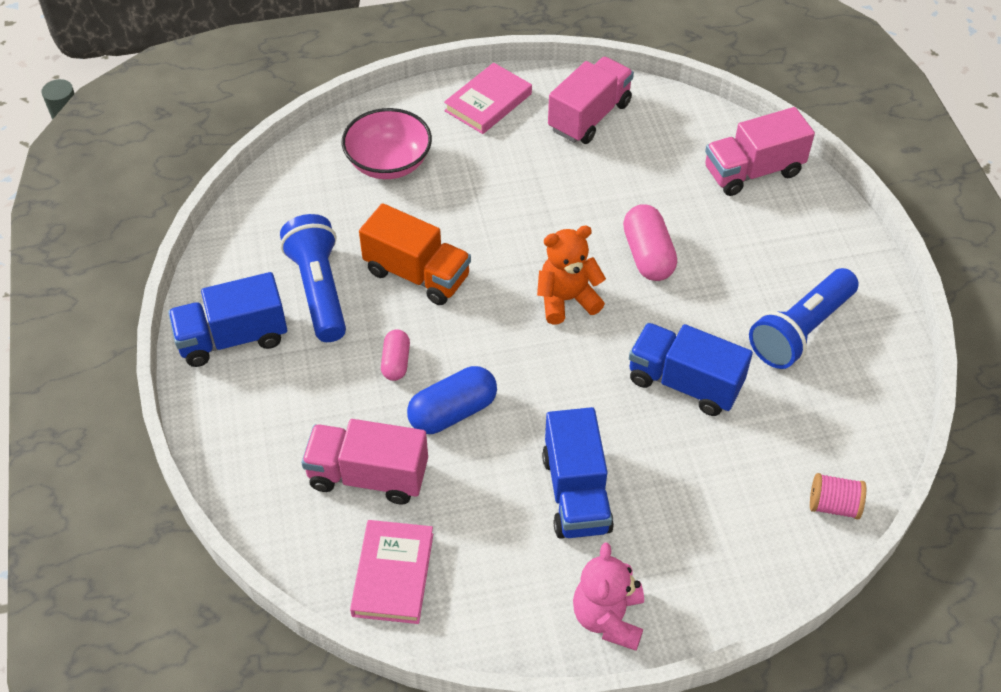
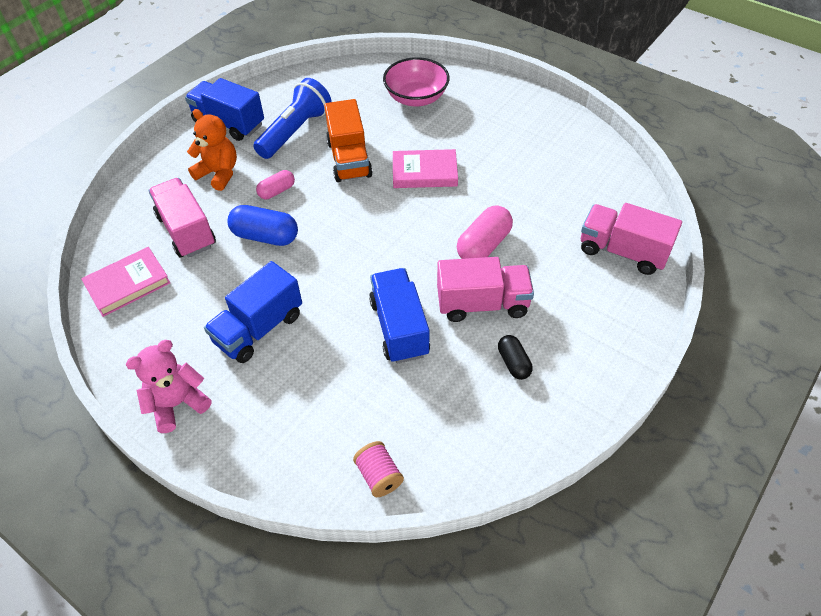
camera: 50 degrees right, 0 degrees up
pink book [444,63,532,134] -> pink book moved to [393,149,458,188]
orange teddy bear [537,226,606,324] -> orange teddy bear moved to [187,109,237,191]
pink truck [548,57,634,144] -> pink truck moved to [437,257,534,322]
blue flashlight [749,268,859,369] -> black capsule [498,335,533,380]

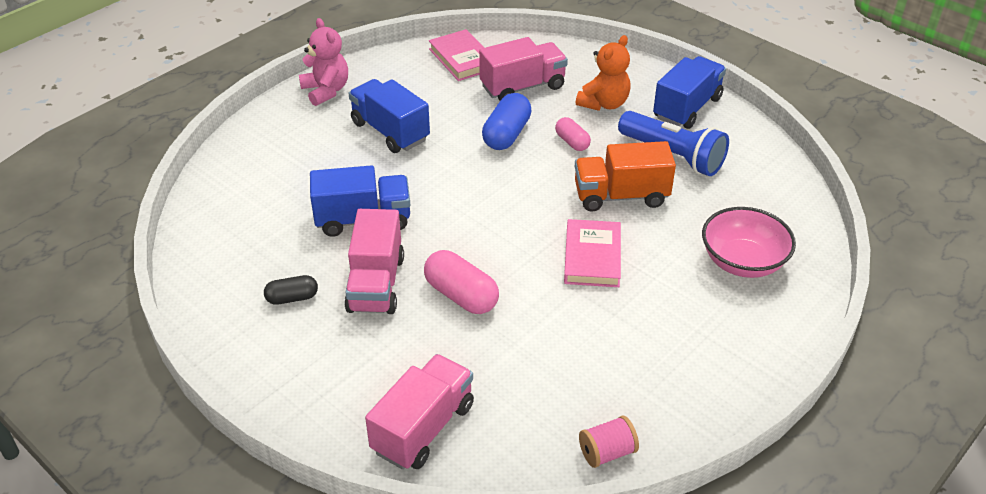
camera: 95 degrees right, 10 degrees down
pink spool [353,441,404,497] -> pink spool moved to [579,416,639,468]

